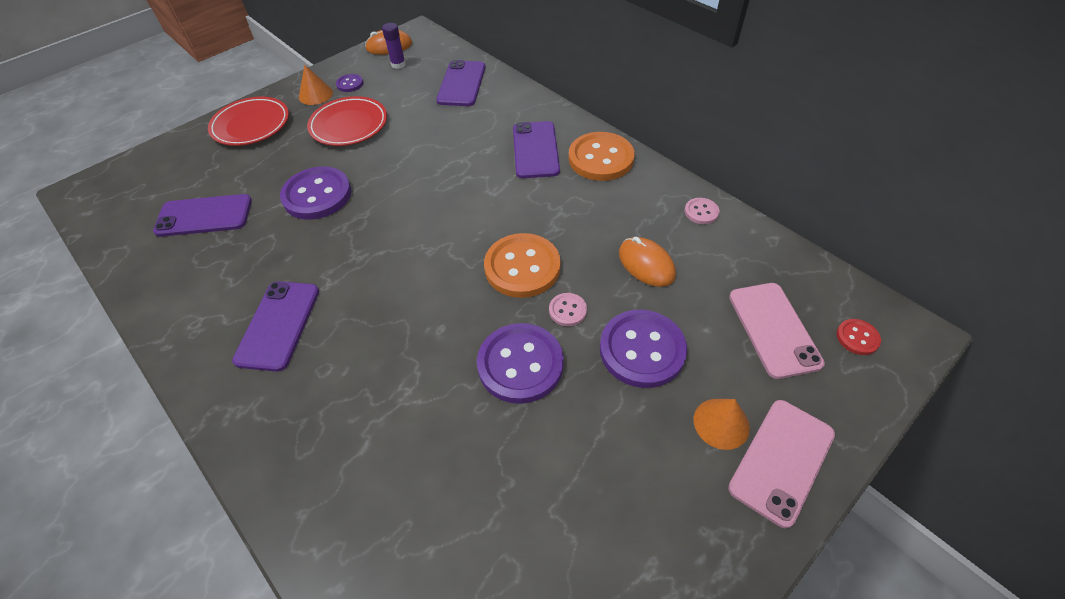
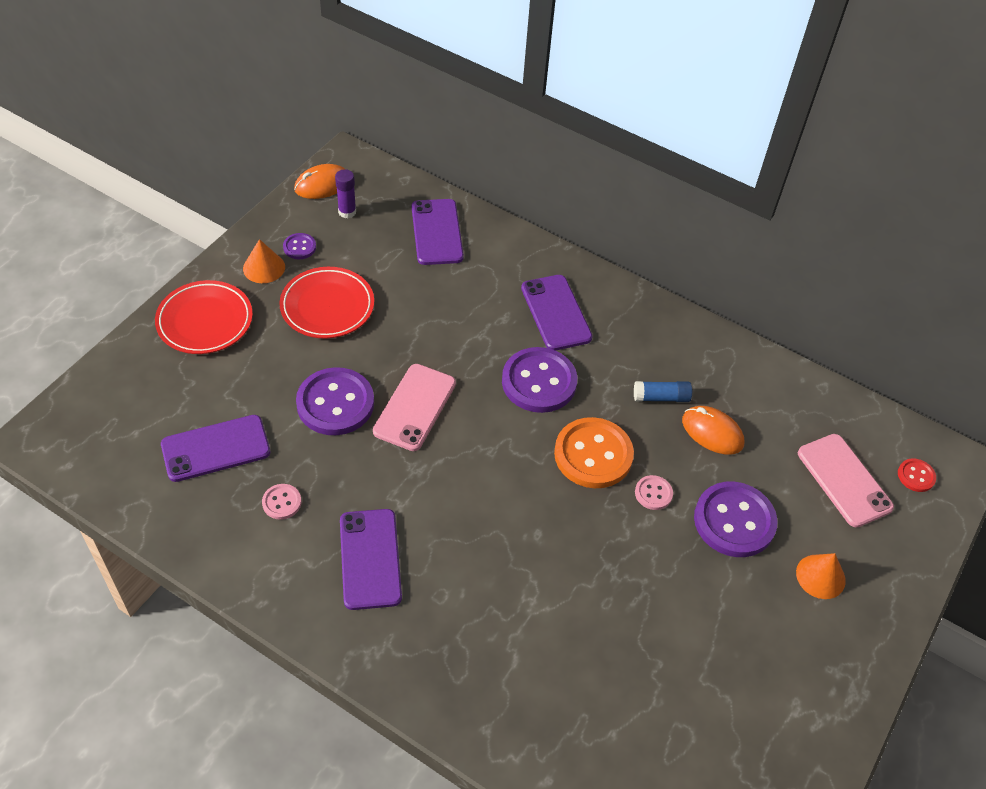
camera: 20 degrees left, 0 degrees up
purple button [477,323,564,404] -> purple button moved to [502,347,577,413]
orange button [569,132,635,181] -> none
pink button [685,198,719,224] -> pink button moved to [262,484,301,520]
pink phone [728,400,835,528] -> pink phone moved to [373,364,456,451]
none -> blue glue stick [634,381,692,402]

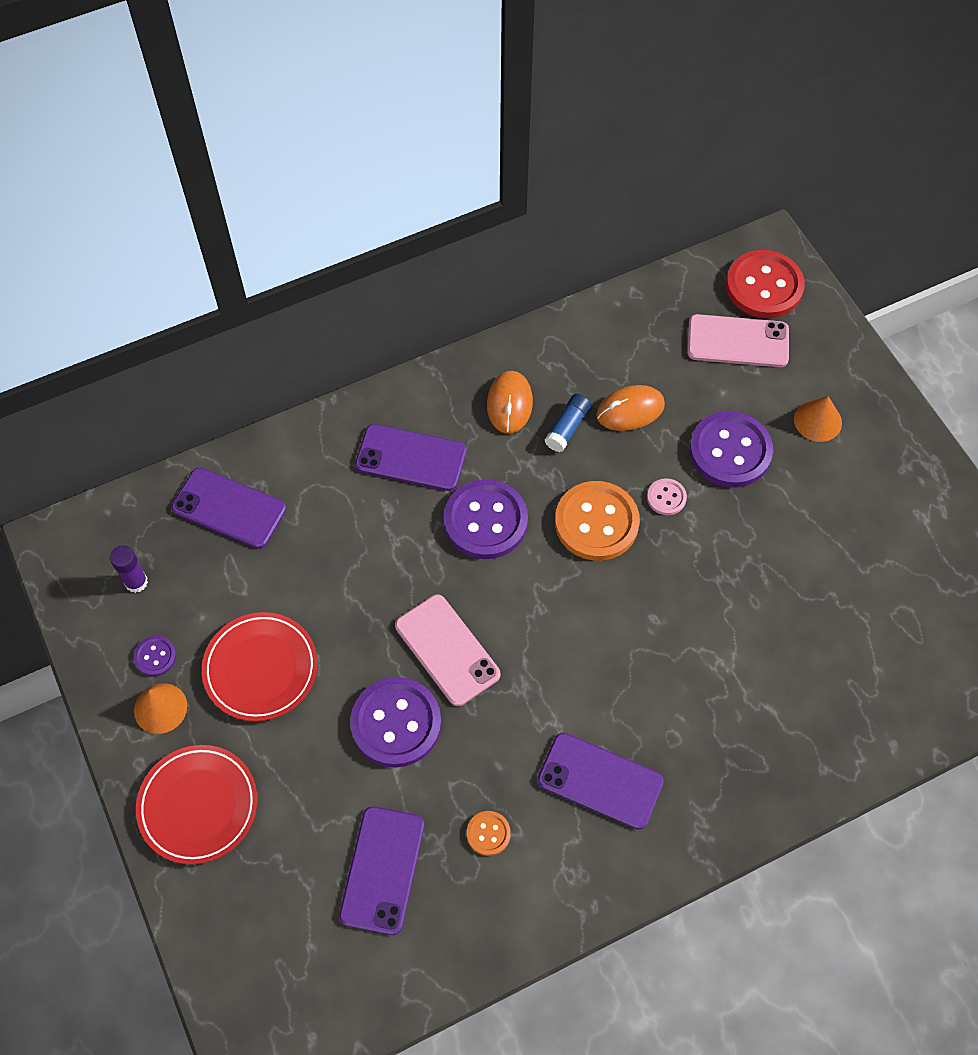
camera: 55 degrees left, 10 degrees up
pink button [262,484,301,520] -> orange button [467,811,511,856]
orange mouse [294,164,345,199] -> orange mouse moved to [487,371,533,434]
red button [898,458,936,492] -> red button [726,250,805,318], size x2.12

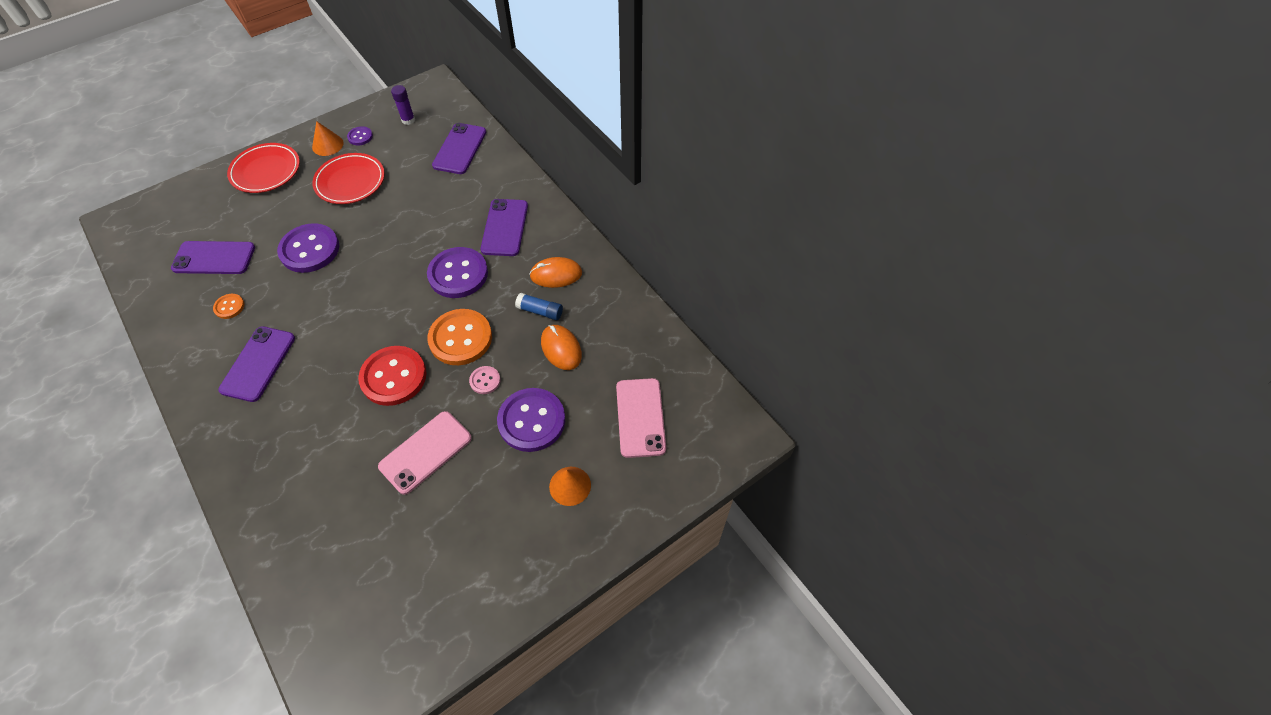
camera: 80 degrees right, 5 degrees down
pink phone [395,595,500,706] -> pink phone moved to [378,411,472,495]
red button [726,250,805,318] -> red button moved to [358,346,427,406]

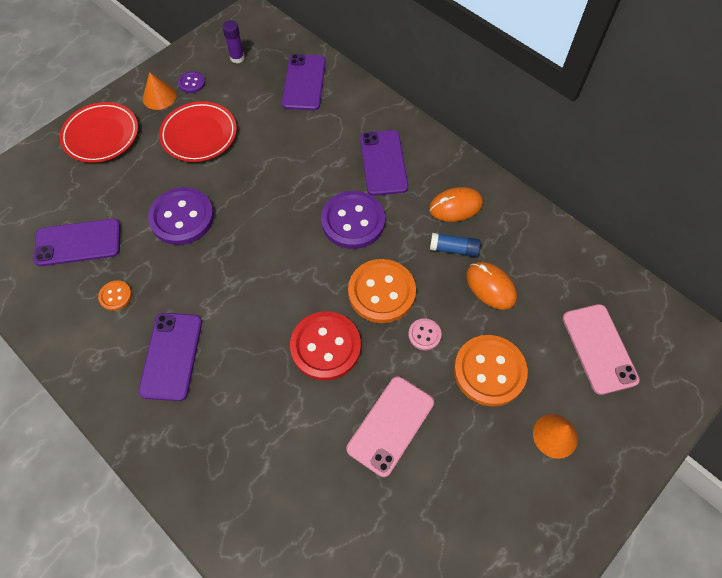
camera: 10 degrees left, 5 degrees up
purple button [497,388,565,452] -> orange button [454,335,528,407]

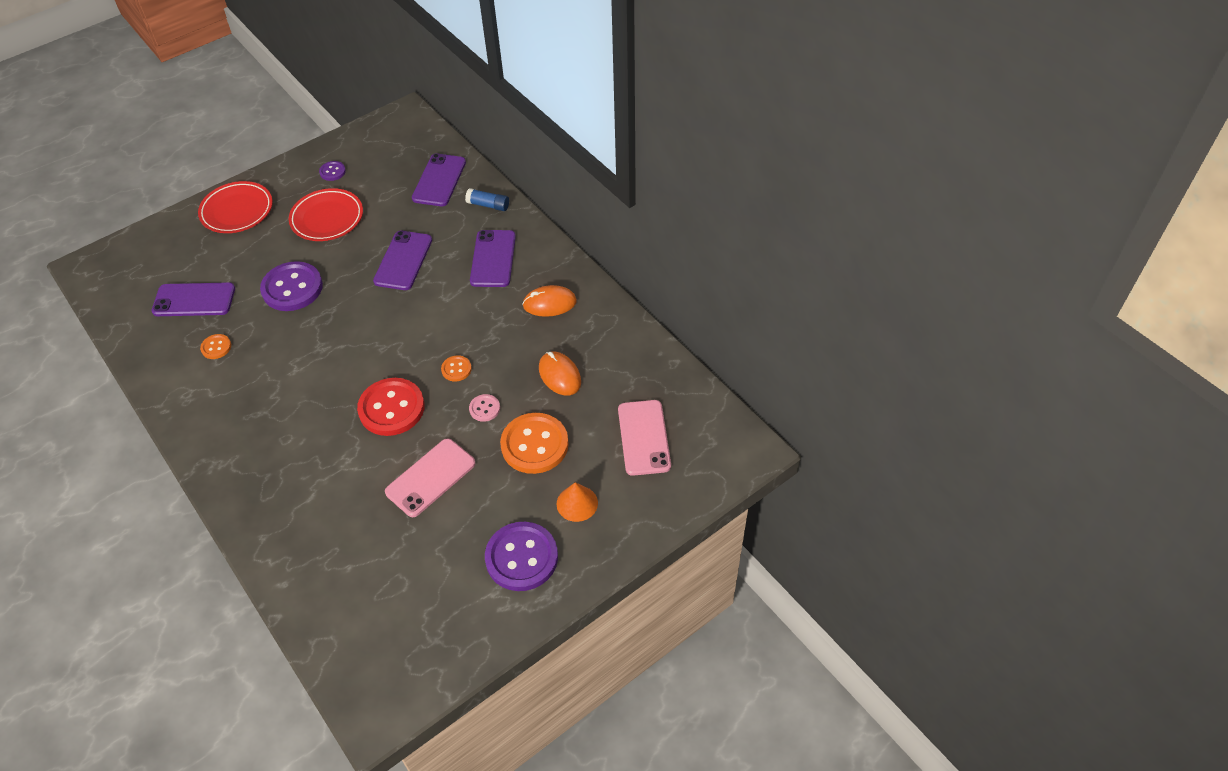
camera: 10 degrees right, 10 degrees down
purple phone [138,313,202,401] -> purple phone moved to [373,231,432,290]
orange cone [143,72,176,110] -> none
purple glue stick [222,20,245,63] -> none
purple button [321,191,385,249] -> purple button moved to [485,522,558,591]
orange button [348,259,416,323] -> orange button [441,355,472,381], size x0.47
blue glue stick [430,233,481,257] -> blue glue stick moved to [465,188,509,211]

